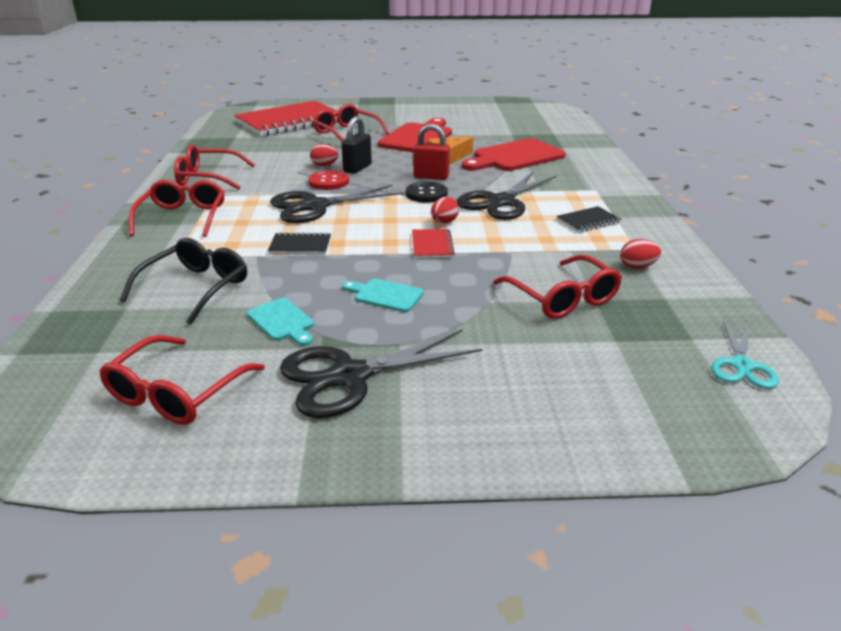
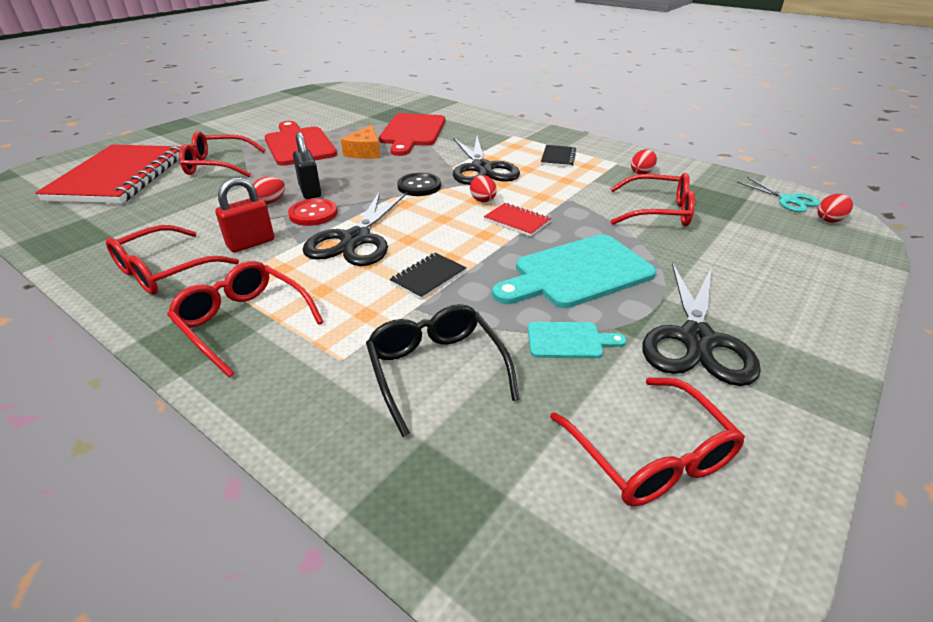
camera: 50 degrees left, 5 degrees up
turquoise cutting board [342,279,424,312] -> turquoise cutting board [492,234,656,308], size x2.01
red padlock [413,124,450,180] -> red padlock moved to [215,177,274,252]
none -> red egg [818,194,853,223]

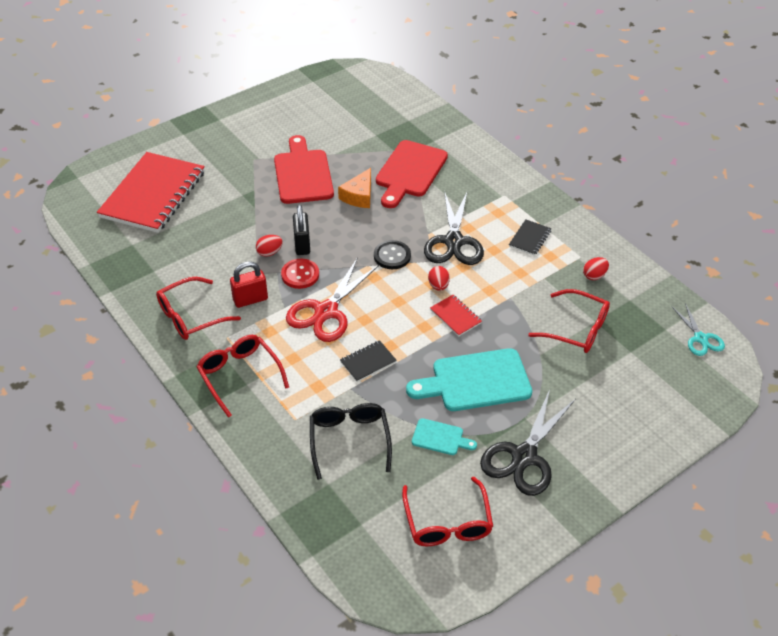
camera: 15 degrees right, 10 degrees up
red glasses [179,131,265,177] -> none
black scissors [303,191,407,266] -> red scissors [286,257,379,342]
red egg [818,194,853,223] -> none

